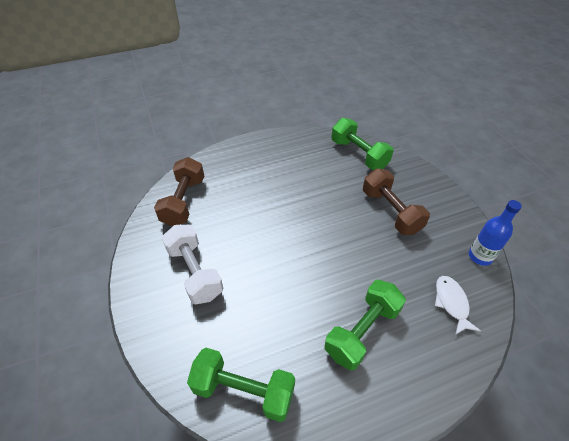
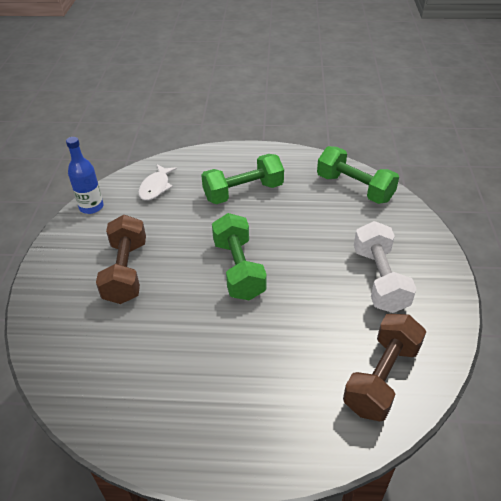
camera: 155 degrees left, 5 degrees down
green dumbbell [332,118,394,170] -> green dumbbell moved to [212,213,267,300]

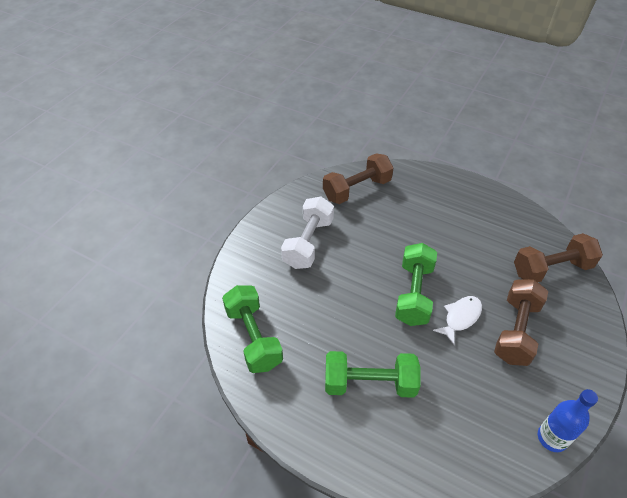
camera: 155 degrees left, 5 degrees up
white fish [138,165,177,200] -> white fish moved to [433,296,482,345]
none -> brown dumbbell [514,233,603,282]

